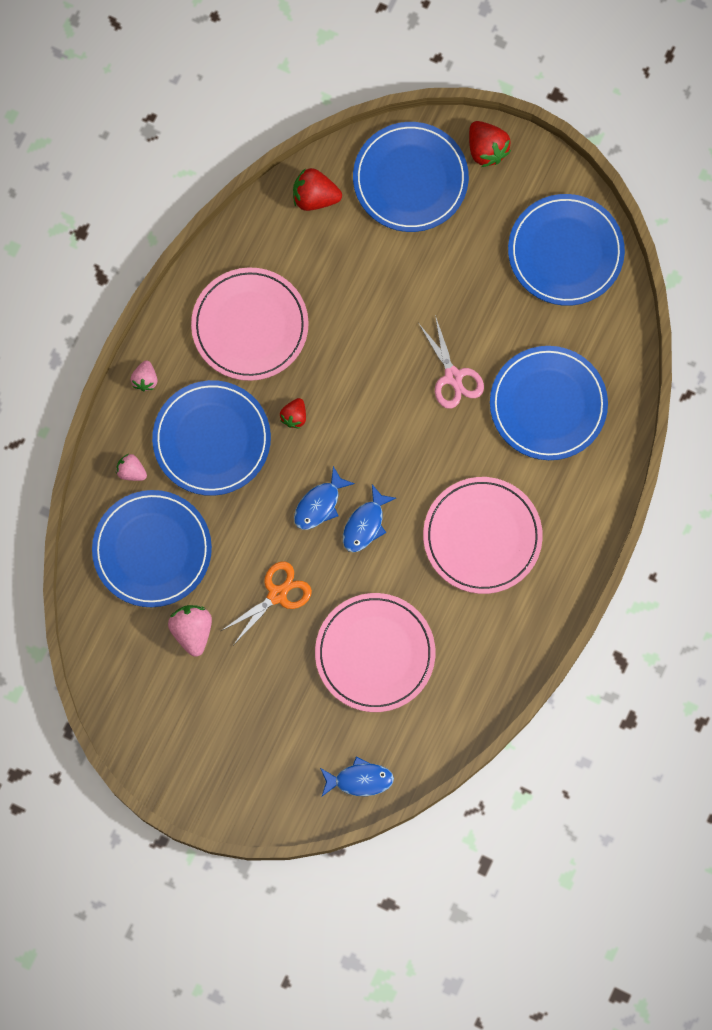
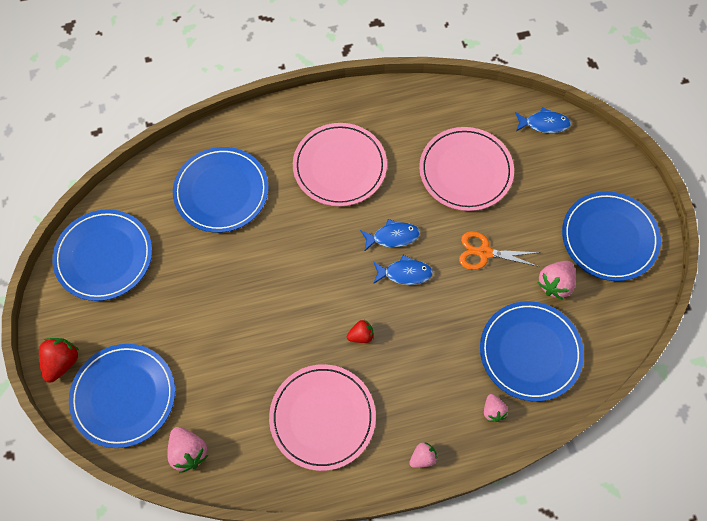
camera: 130 degrees left, 10 degrees down
blue plate [152,380,271,496] -> blue plate moved to [562,191,661,281]
red strawberry [293,168,342,211] -> pink strawberry [167,427,208,473]
blue fish [320,757,394,796] -> blue fish turned 135 degrees clockwise [515,107,571,133]
pink scissors [418,315,484,409] -> none

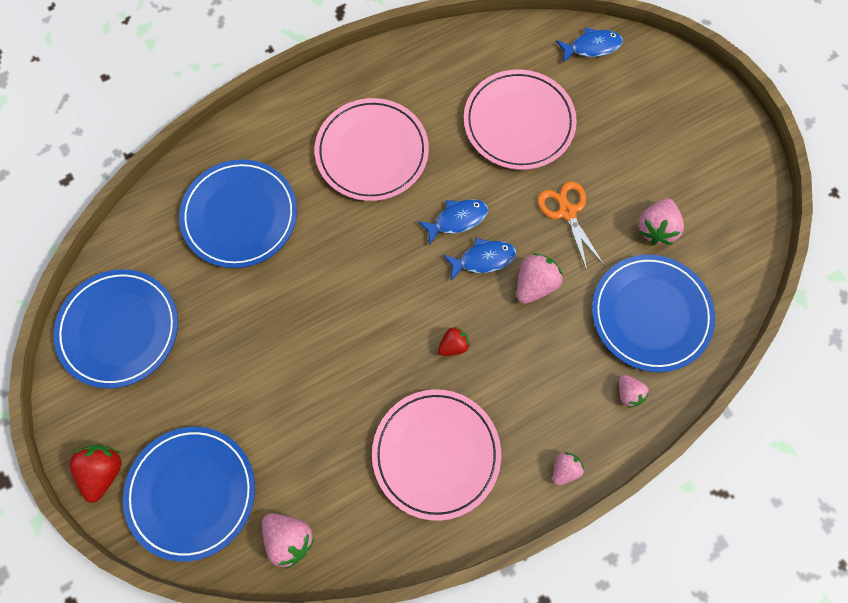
camera: 15 degrees left, 5 degrees up
orange scissors [459,231,540,270] -> orange scissors turned 75 degrees clockwise [538,181,604,270]
blue plate [562,191,661,281] -> none
none -> pink strawberry [517,253,563,304]

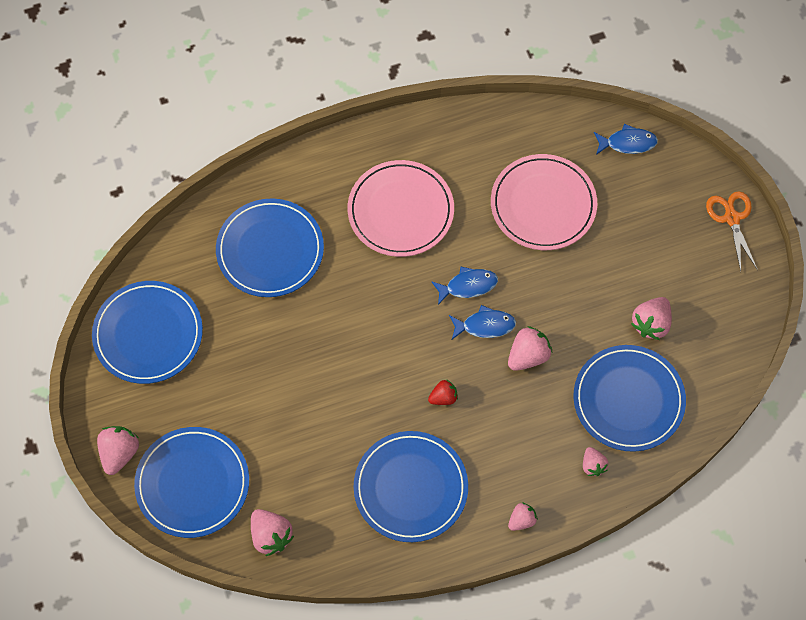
camera: 10 degrees right, 5 degrees down
red strawberry [69,445,122,502] -> pink strawberry [97,426,139,475]
pink plate [372,389,501,521] -> blue plate [353,431,468,542]
orange scissors [538,181,604,270] -> orange scissors moved to [706,191,758,271]

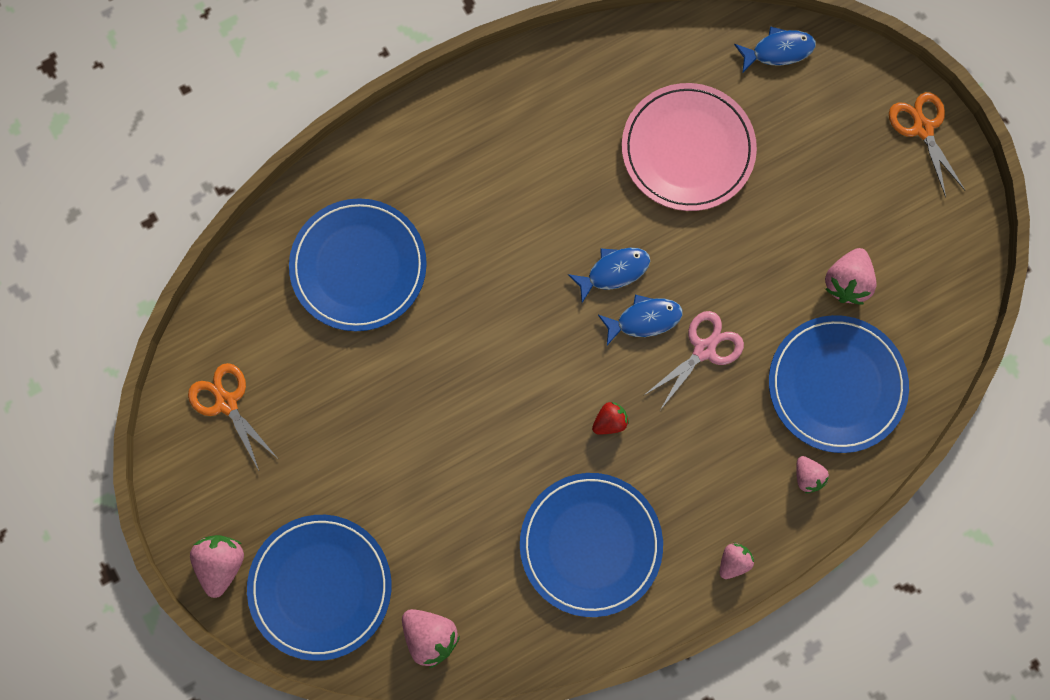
camera: 10 degrees left, 10 degrees up
blue plate [92,281,203,384] -> orange scissors [188,363,276,470]
pink plate [348,160,454,257] -> none
pink strawberry [508,326,552,371] -> pink scissors [643,311,744,410]

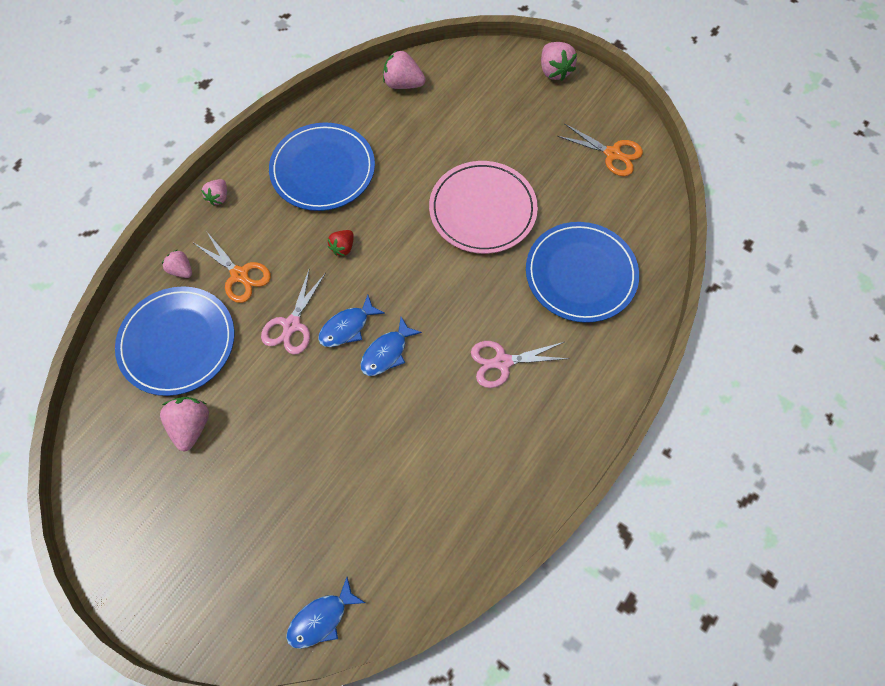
camera: 155 degrees right, 10 degrees down
blue plate [247,515,391,661] -> none
pink plate [622,83,757,211] -> pink plate moved to [429,161,538,254]
orange scissors [889,92,965,197] -> orange scissors moved to [194,232,271,303]
none -> pink scissors [471,341,570,388]

